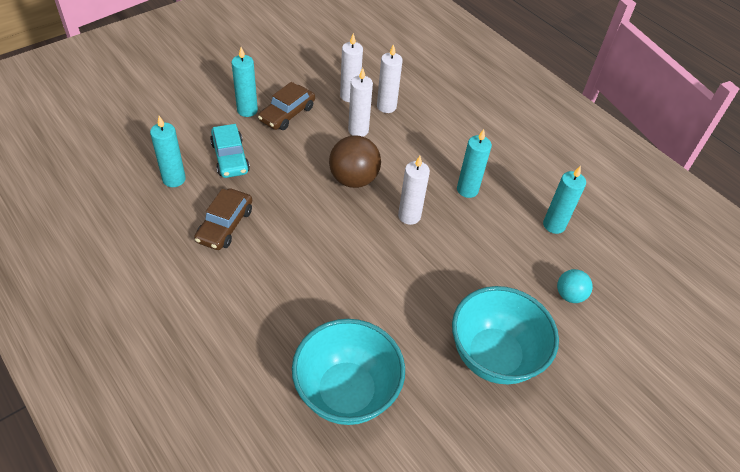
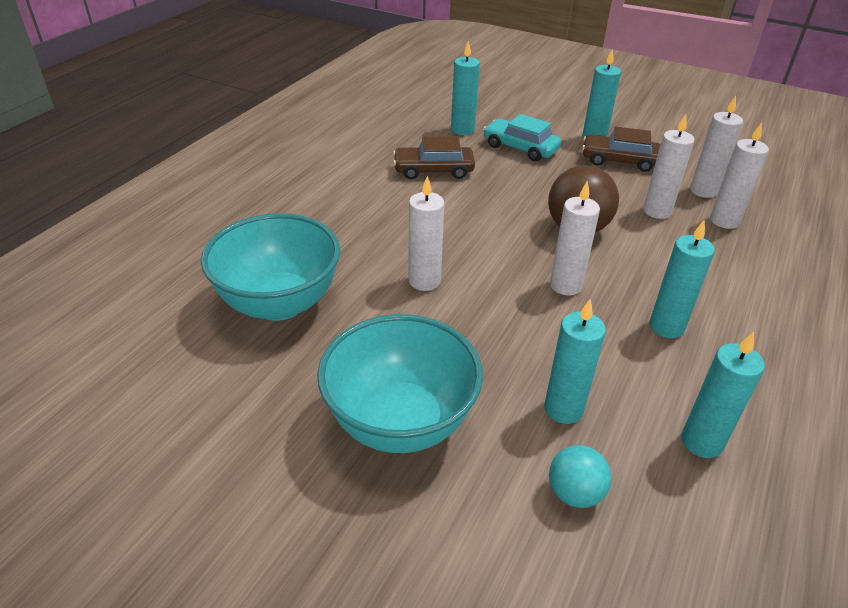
camera: 70 degrees right, 10 degrees down
turquoise car [210,124,250,178] -> turquoise car turned 75 degrees clockwise [483,114,561,161]
none -> white candle [408,176,444,291]
none -> turquoise candle [544,299,606,424]

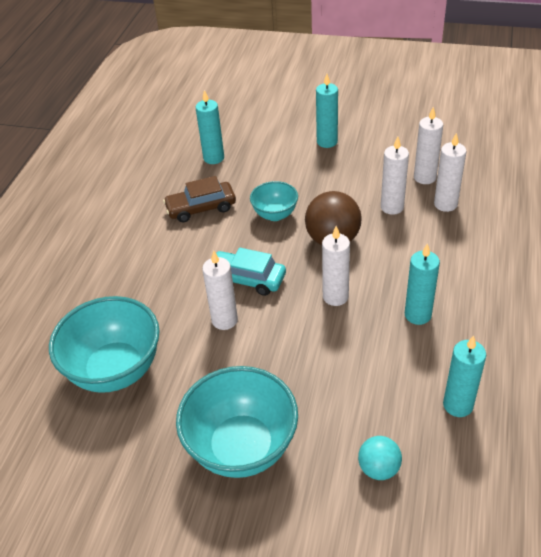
camera: 10 degrees left, 5 degrees up
turquoise car [483,114,561,161] -> turquoise car moved to [216,248,286,296]
turquoise candle [544,299,606,424] -> none
brown car [582,127,661,172] -> none
none -> turquoise bowl [250,181,298,221]

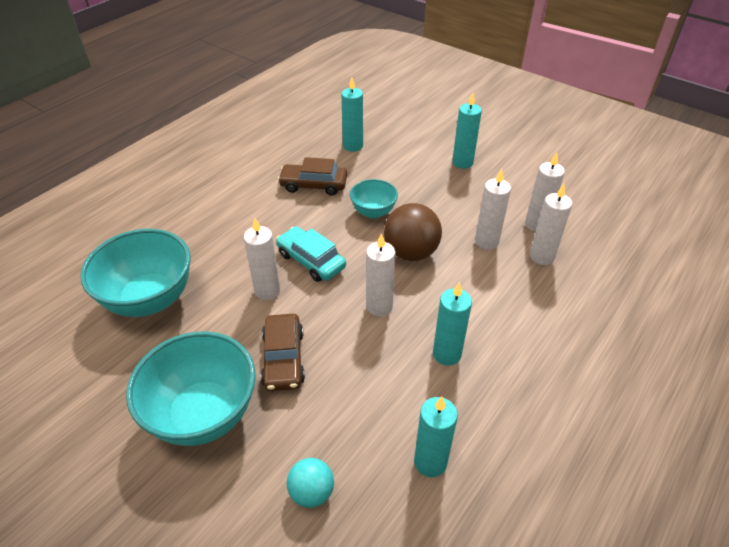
camera: 20 degrees right, 0 degrees up
none -> brown car [261,314,305,391]

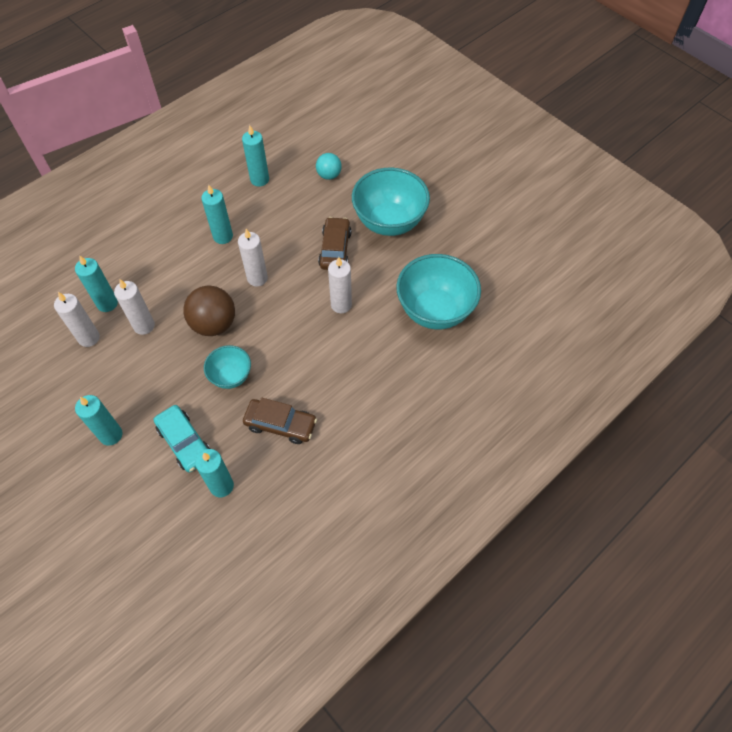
camera: 170 degrees left, 15 degrees up
turquoise car [276,226,346,282] -> turquoise car moved to [154,405,211,472]
white candle [530,184,572,265] -> turquoise candle [75,255,118,312]

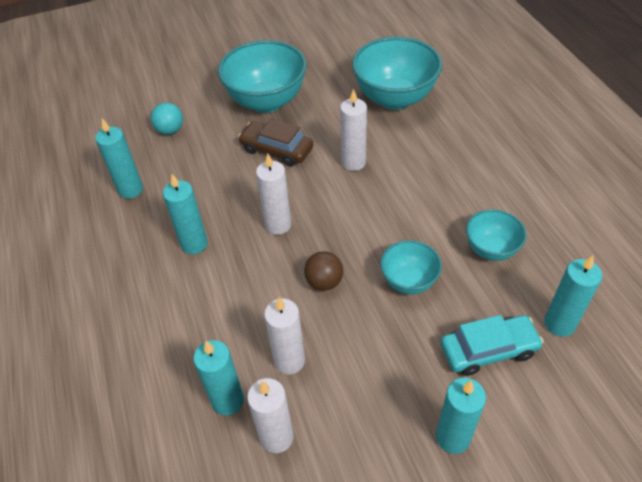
camera: 65 degrees left, 10 degrees down
brown ball [184,285,235,336] -> brown ball [304,251,343,291], size x0.59
brown car [243,398,317,444] -> turquoise bowl [466,209,526,261]

